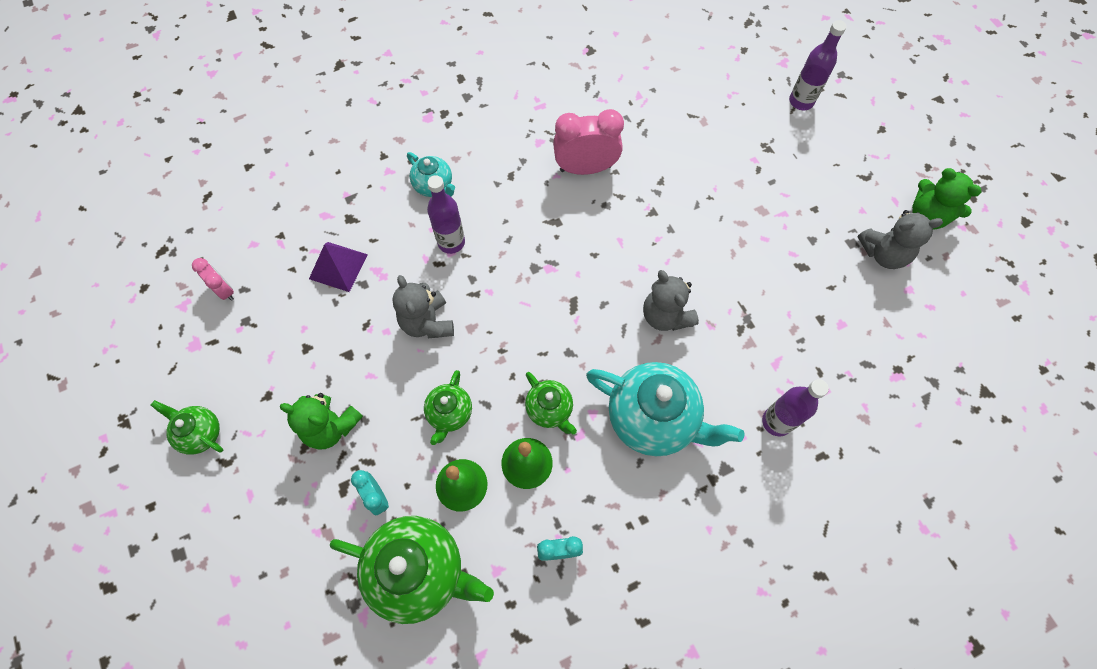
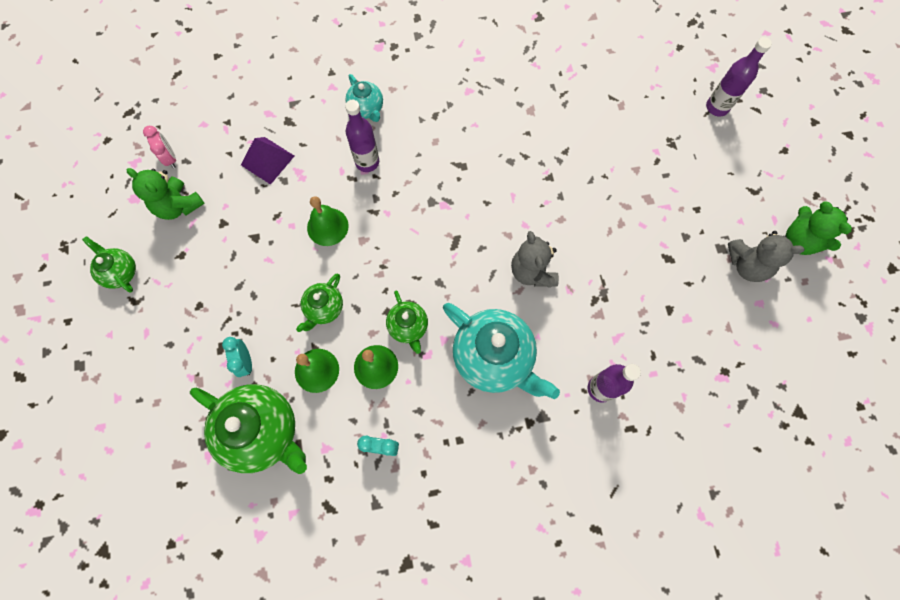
camera: 15 degrees right, 5 degrees up
green teddy bear [280,393,363,450] -> green teddy bear moved to [127,168,205,220]
grey teddy bear [392,275,454,338] -> green bell [307,196,349,246]
pink clock [553,109,624,175] -> none

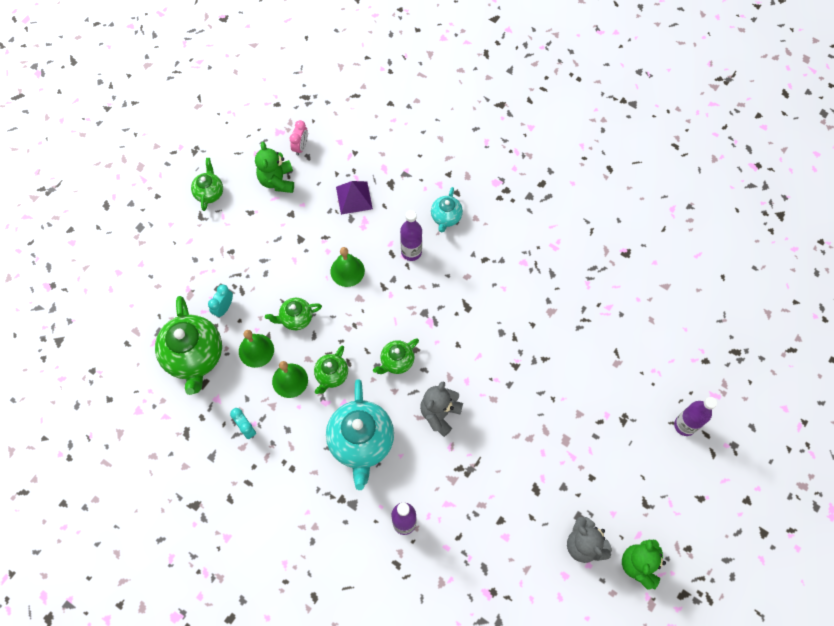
camera: 45 degrees right, 5 degrees down
none -> green teapot [373,338,419,374]

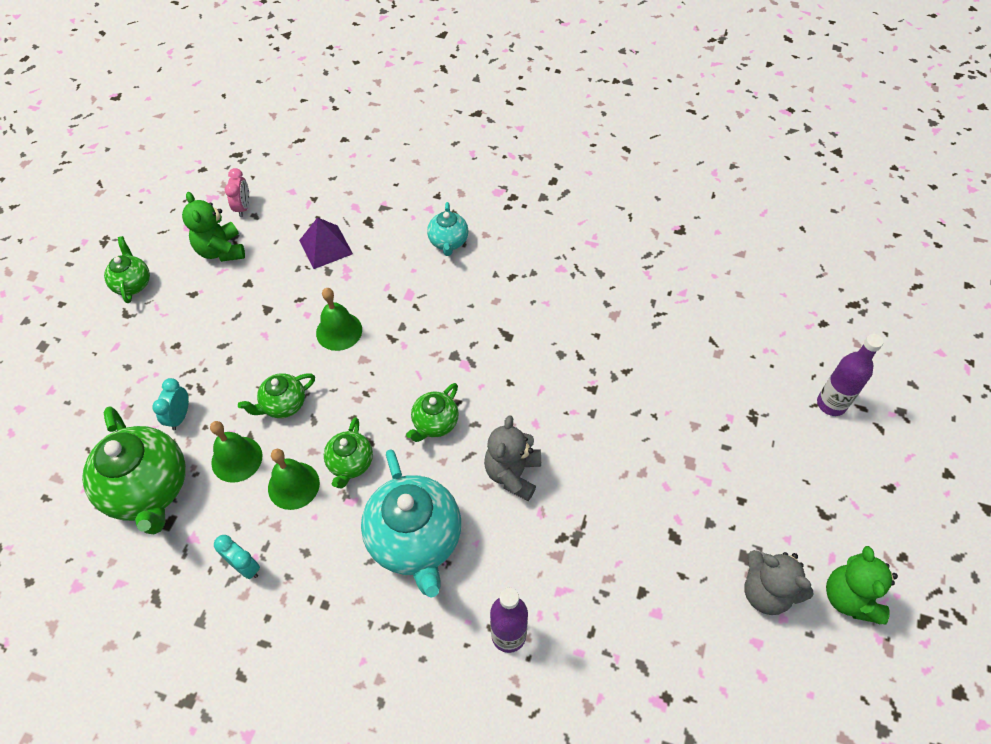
camera: 15 degrees left, 10 degrees down
purple bottle [400,210,422,261] -> none

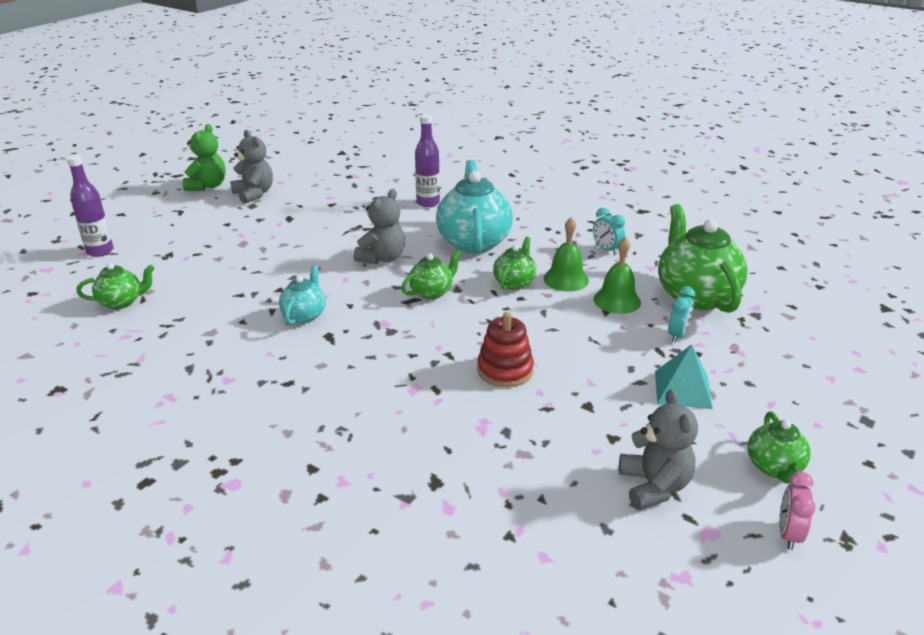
camera: 165 degrees left, 25 degrees down
green teddy bear [182,192,245,262] -> grey teddy bear [619,389,698,510]
pink clock [225,168,249,217] -> pink clock moved to [779,471,816,550]
green teapot [238,373,315,418] -> green teapot moved to [76,263,155,310]
purple pyramid [299,217,353,269] -> none
green bell [316,288,362,351] -> red stacking toy [477,312,534,387]
turquoise teapot [427,202,468,256] -> turquoise teapot moved to [279,265,326,325]
none -> turquoise pyramid [655,344,713,409]

